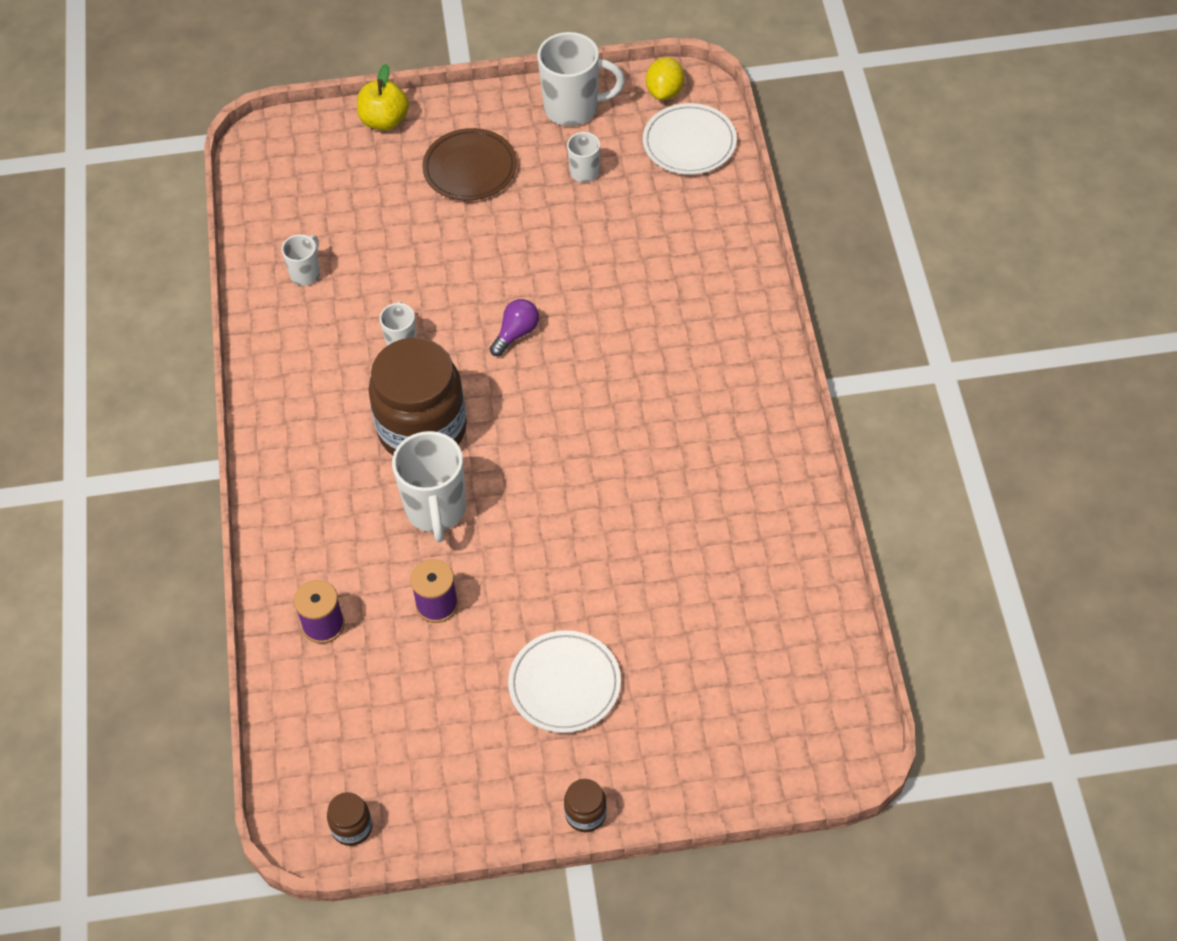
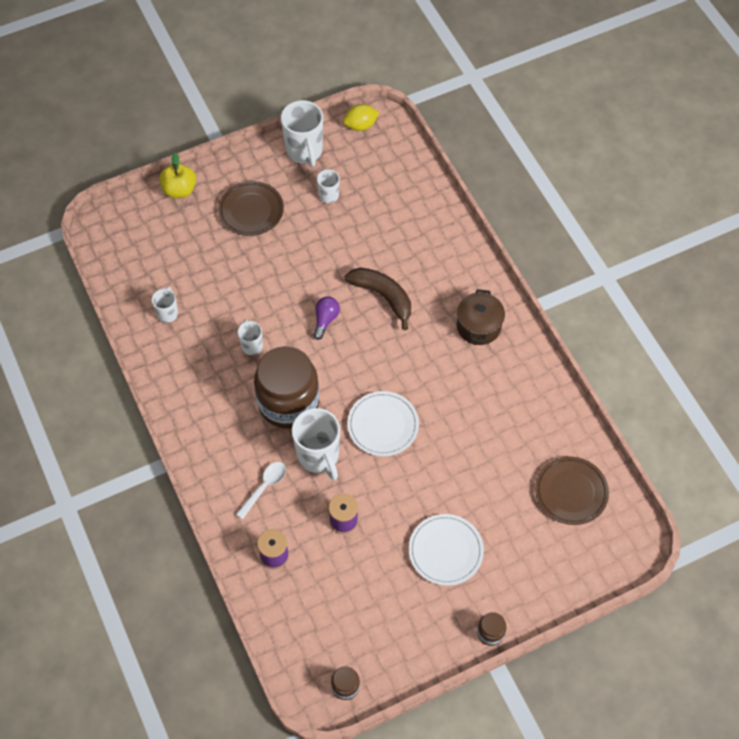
camera: 20 degrees left, 5 degrees up
white mug [537,32,625,126] -> white mug turned 90 degrees clockwise [281,100,323,167]
white plate [643,103,737,175] -> white plate moved to [347,391,419,456]
yellow lemon [646,57,684,100] -> yellow lemon turned 75 degrees clockwise [343,104,379,131]
none -> white spoon [236,462,286,519]
none -> brown banana [345,268,411,330]
none -> brown pot [457,289,505,345]
none -> brown plate [535,457,609,525]

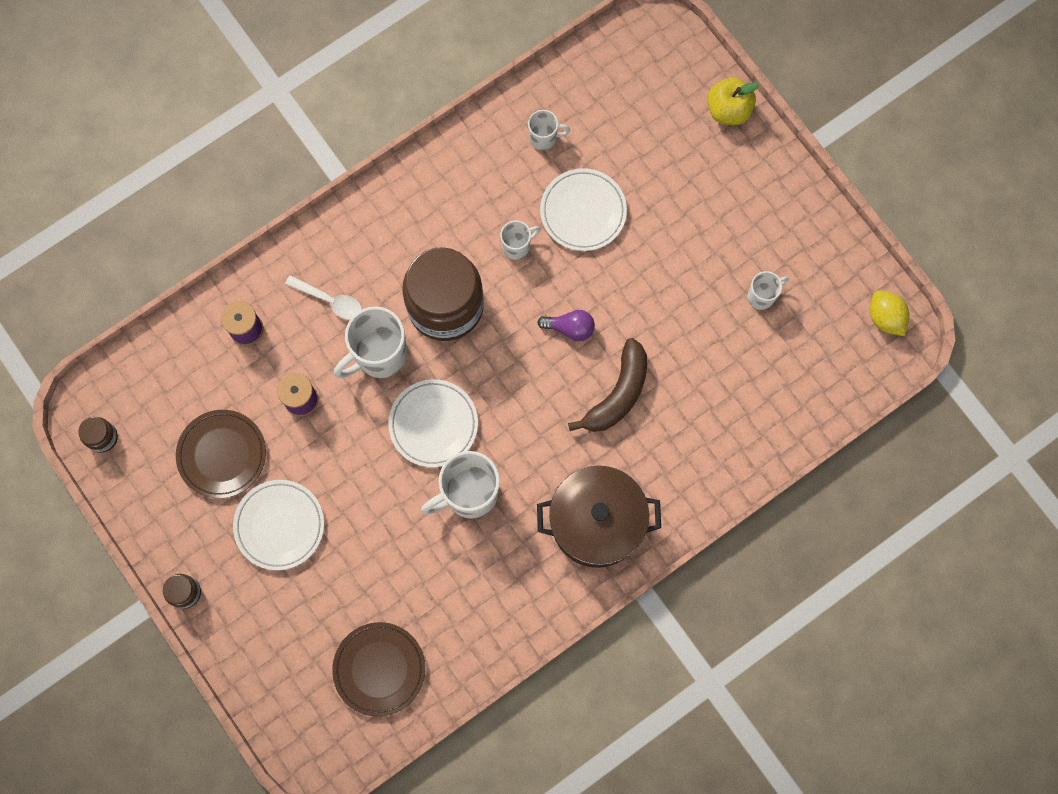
camera: 80 degrees right, 15 degrees up
brown plate [218,181,284,236] -> brown plate moved to [176,410,266,498]
white mug [281,100,323,167] -> white mug moved to [421,451,500,519]
brown pot [457,289,505,345] -> brown pot [537,466,661,568], size x1.55
none -> white plate [540,168,627,251]

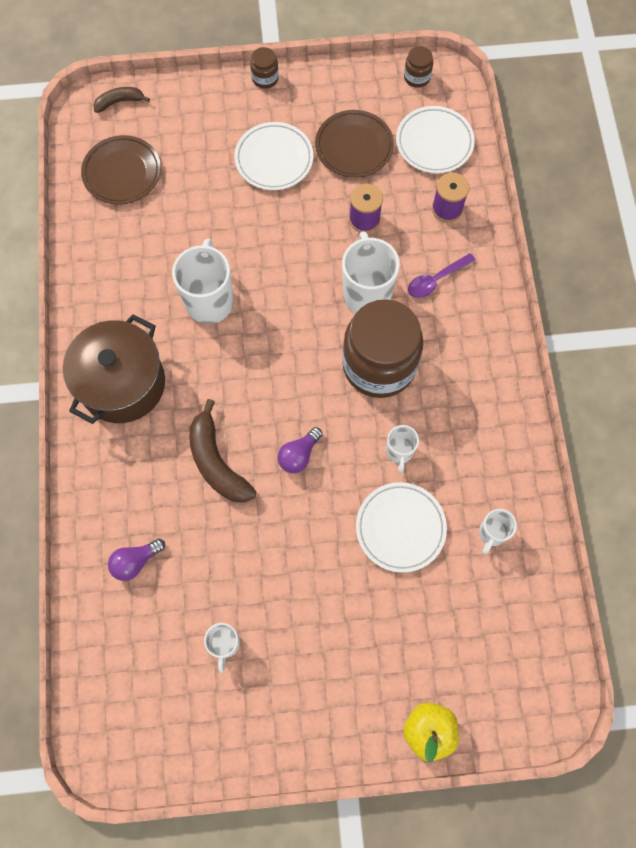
camera: 120 degrees right, 5 degrees down
white spoon [285,275,362,320] -> purple spoon [408,253,476,298]
white plate [388,379,478,467] -> white plate moved to [396,106,475,174]
yellow lemon [870,291,910,336] -> none
none -> brown banana [93,87,150,113]
none -> purple light bulb [108,539,165,581]

